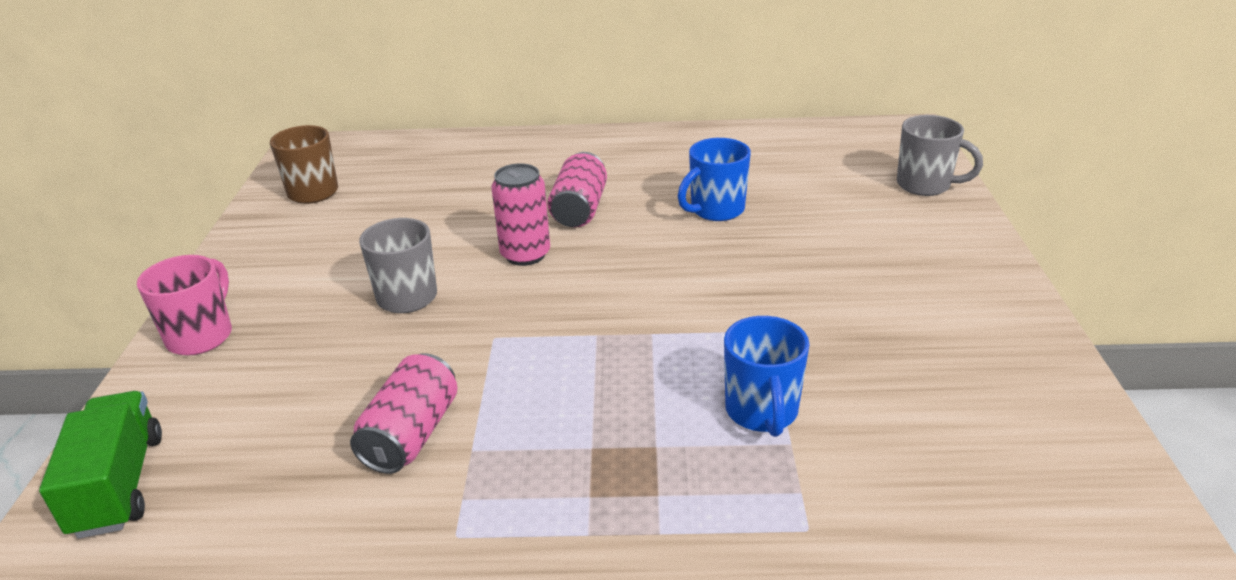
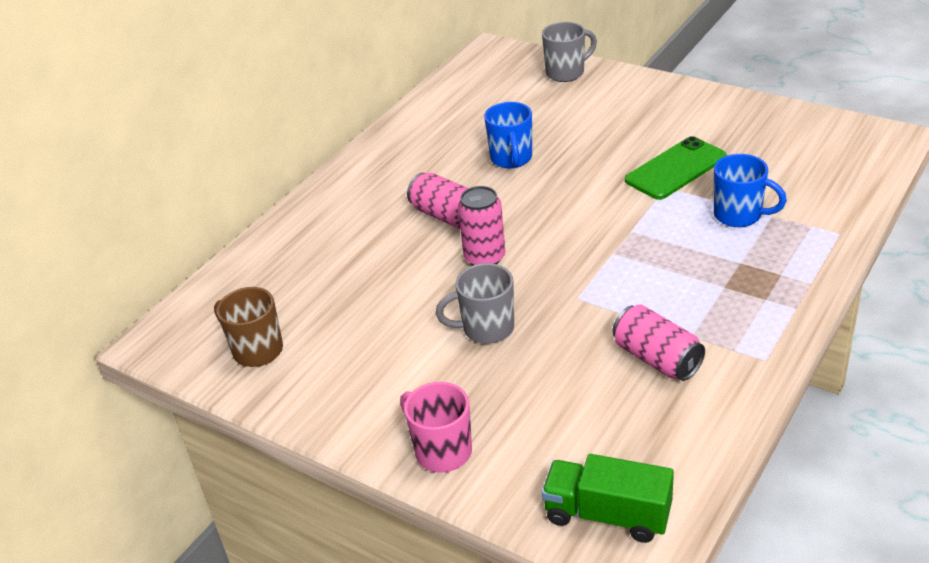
camera: 55 degrees left, 5 degrees up
none -> green phone [625,136,726,200]

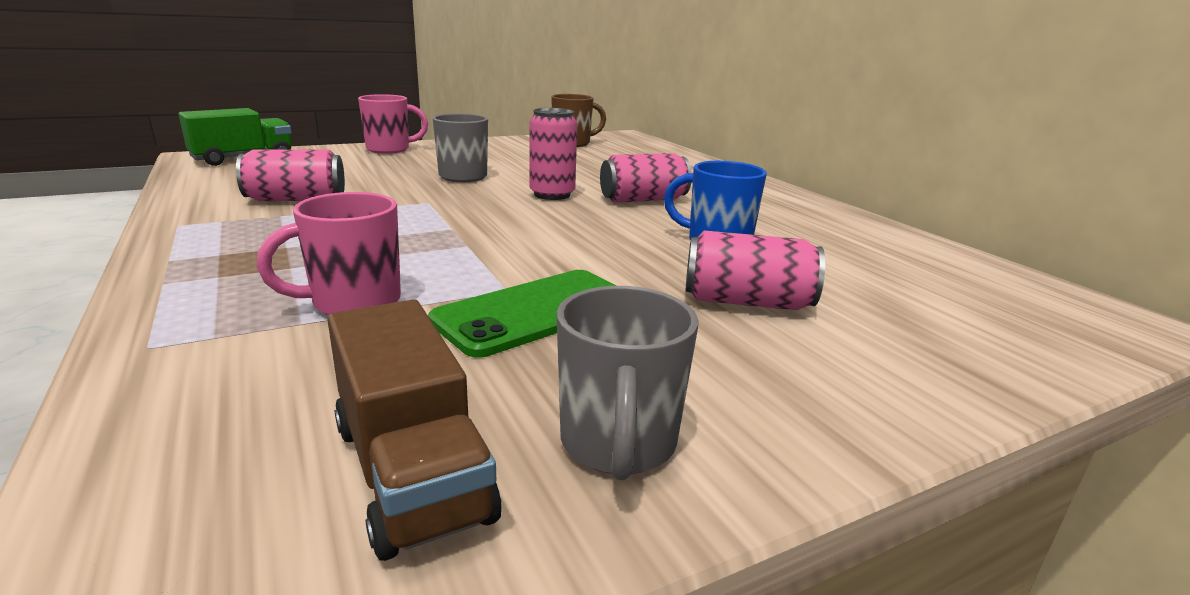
camera: 115 degrees right, 15 degrees down
grey mug [542,22,597,82] -> grey mug moved to [556,286,698,480]
green phone [625,136,726,200] -> green phone turned 60 degrees clockwise [428,270,616,358]
blue mug [714,154,787,227] -> pink mug [257,192,401,315]
none -> brown truck [327,300,501,561]
none -> pink can [686,230,825,310]

